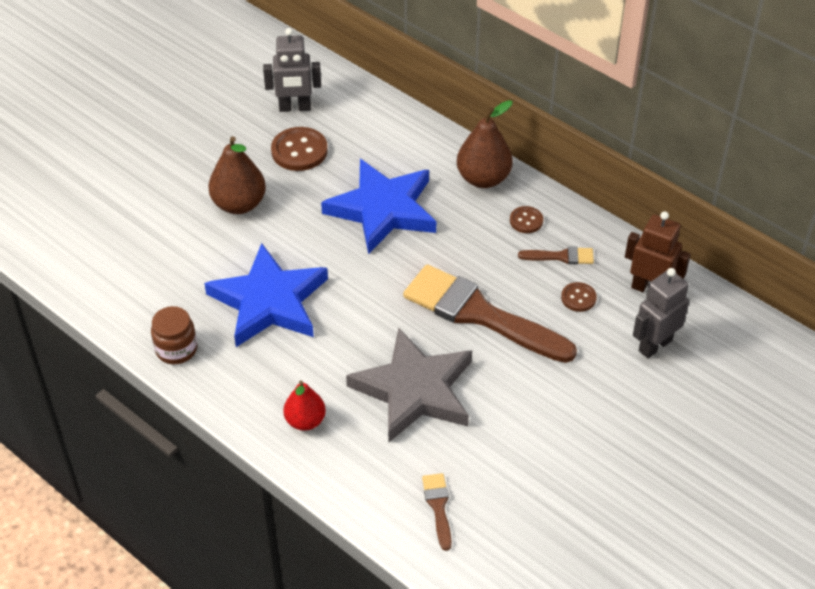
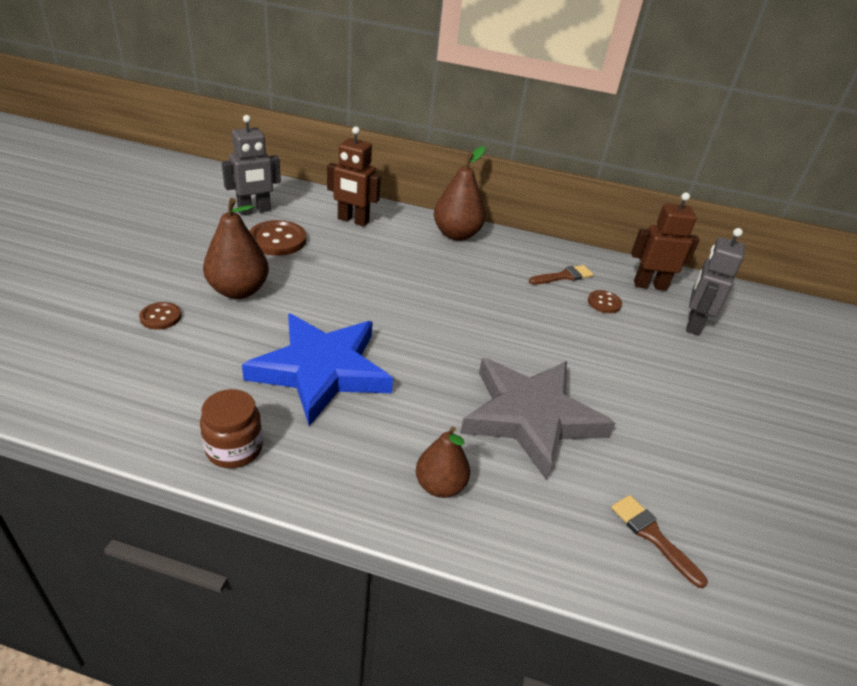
camera: 30 degrees left, 10 degrees down
red pear [283,380,326,431] -> brown pear [416,426,470,498]
blue star [321,159,436,254] -> none
brown brush [403,264,577,363] -> none
brown button [510,206,543,233] -> brown button moved to [139,302,182,329]
none -> brown robot [327,126,381,227]

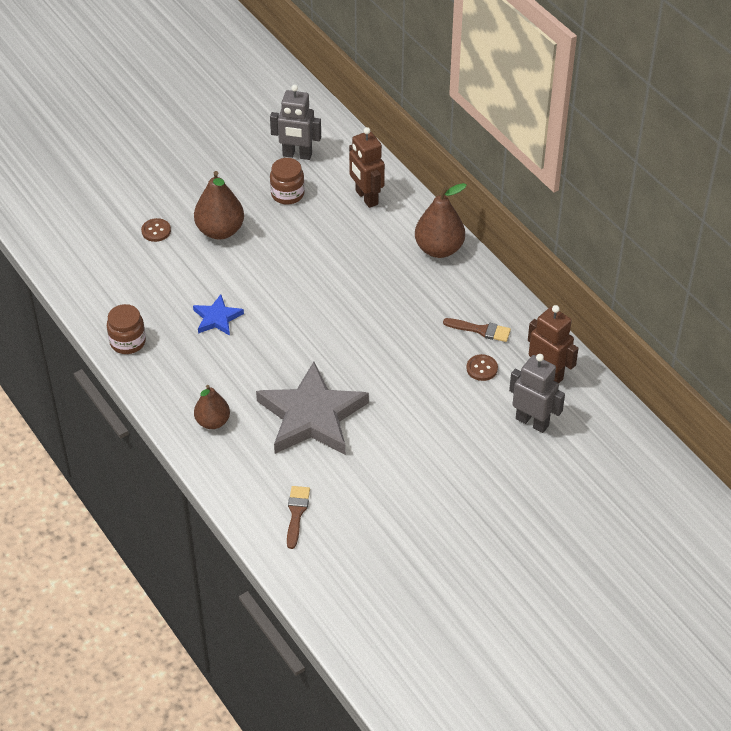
camera: 45 degrees right, 10 degrees up
blue star [242,313,393,426] -> blue star [193,294,244,336], size x0.48
brown button [250,220,306,256] -> brown jar [270,158,305,205]
grey robot [686,228,745,335] -> grey robot turned 60 degrees clockwise [509,354,565,433]

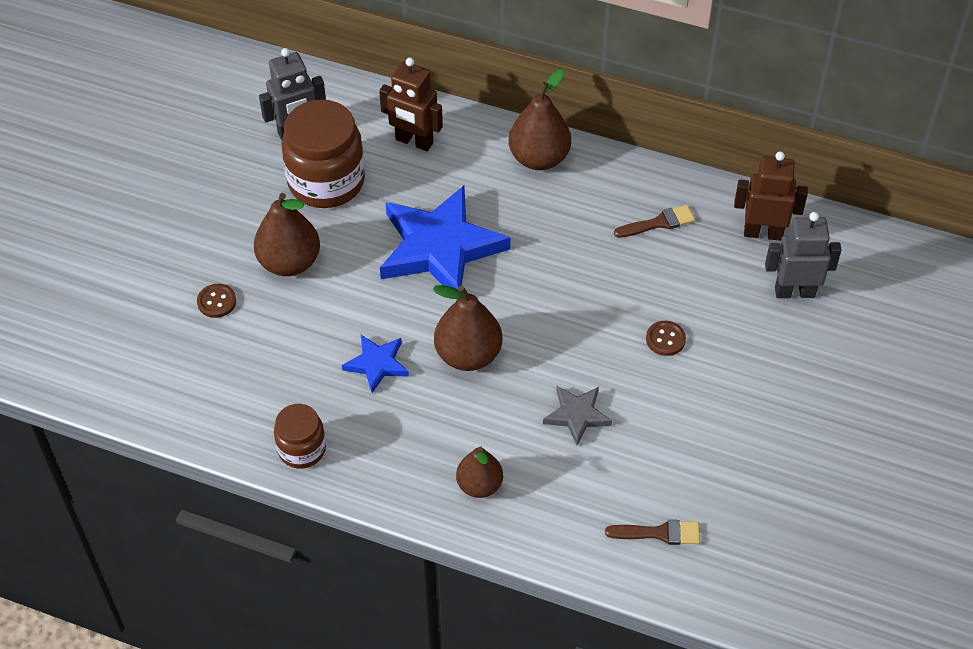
camera: 35 degrees left, 5 degrees up
grey star [256,362,369,455] -> grey star [543,386,612,446], size x0.48
brown jar [270,158,305,205] -> brown jar [281,99,365,208], size x1.79
brown brush [287,486,310,549] -> brown brush turned 120 degrees clockwise [605,520,700,545]
brown button [466,354,498,381] -> brown button moved to [646,321,686,356]
none -> blue star [380,186,511,290]
none -> brown pear [433,285,502,371]

